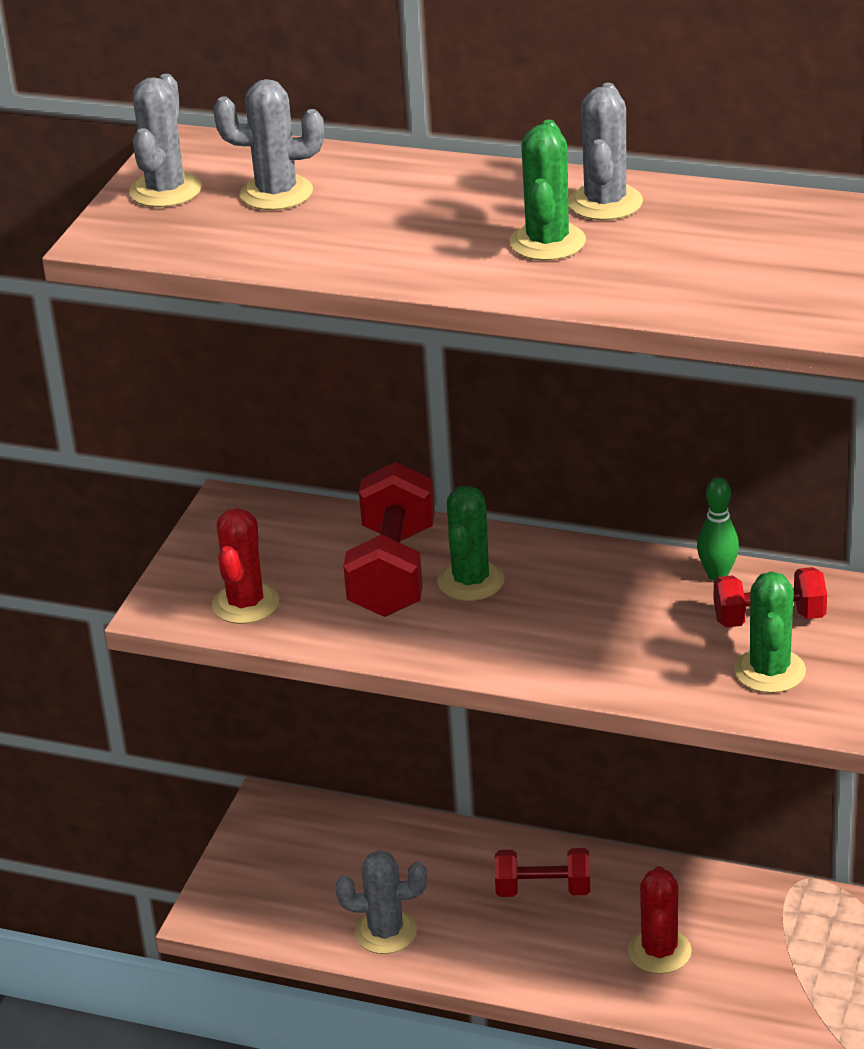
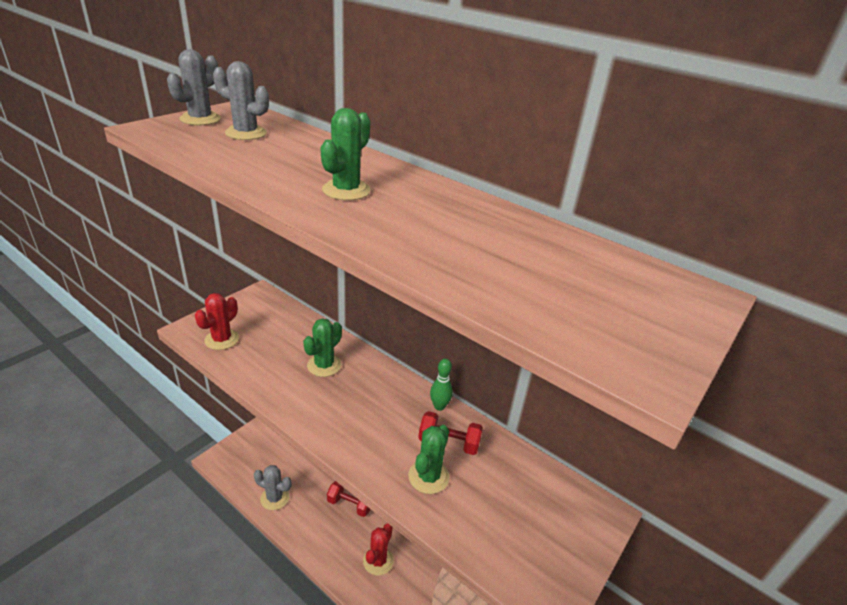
camera: 15 degrees right, 0 degrees up
red dumbbell [343,462,435,617] -> none
grey cactus [568,83,643,220] -> none

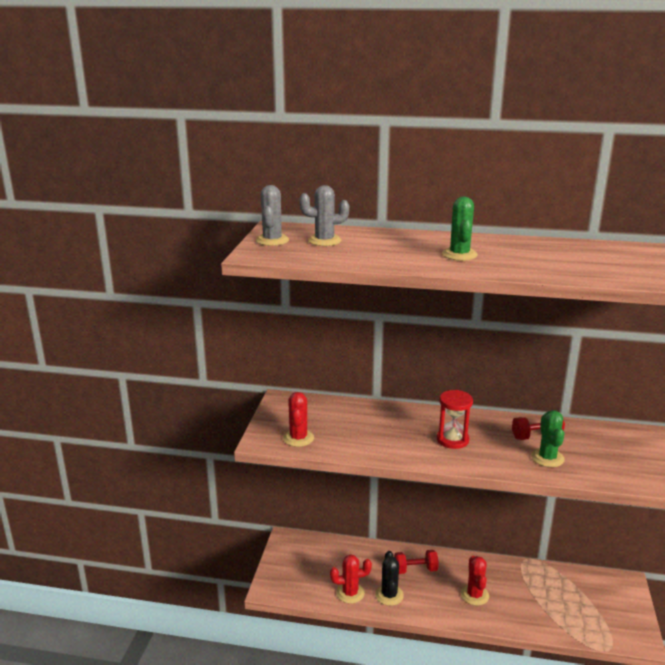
camera: 25 degrees left, 10 degrees down
grey cactus [254,465,291,510] -> red cactus [330,554,372,604]
green cactus [303,318,342,377] -> none
green bowling pin [430,359,453,411] -> none
none -> black cactus [375,551,404,606]
none -> red hourglass [437,390,473,449]

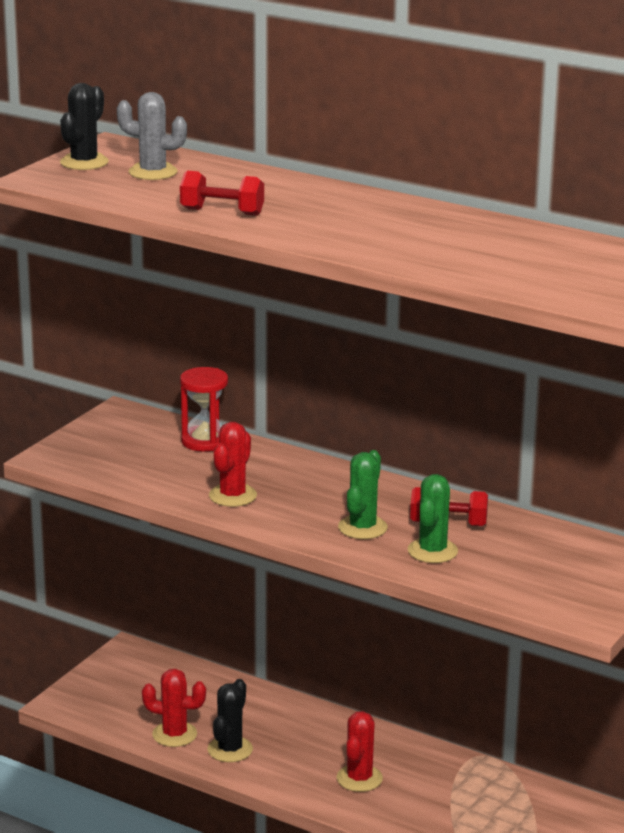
camera: 20 degrees right, 0 degrees up
grey cactus [256,185,289,246] -> black cactus [60,83,109,170]
red cactus [283,392,314,447] -> red cactus moved to [209,422,257,507]
red dumbbell [394,550,439,574] -> red dumbbell moved to [180,170,264,216]
red hourglass [437,390,473,449] -> red hourglass moved to [180,367,228,452]
green cactus [442,197,478,261] -> green cactus moved to [338,450,388,539]

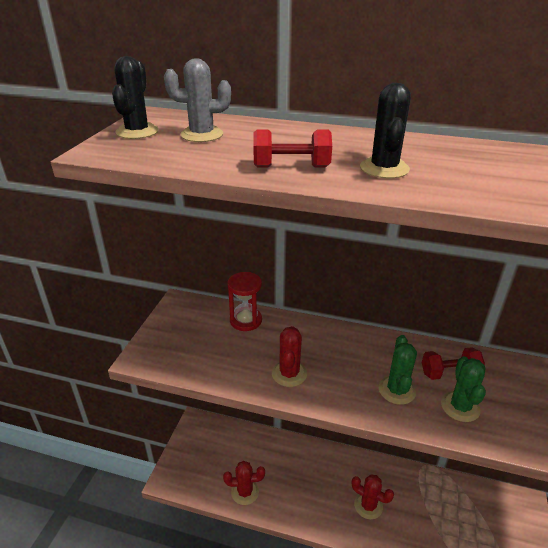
camera: 15 degrees left, 10 degrees up
black cactus [208,679,253,762] -> black cactus moved to [360,83,411,178]
red cactus [336,711,383,792] -> red cactus turned 60 degrees counterclockwise [352,474,394,520]

